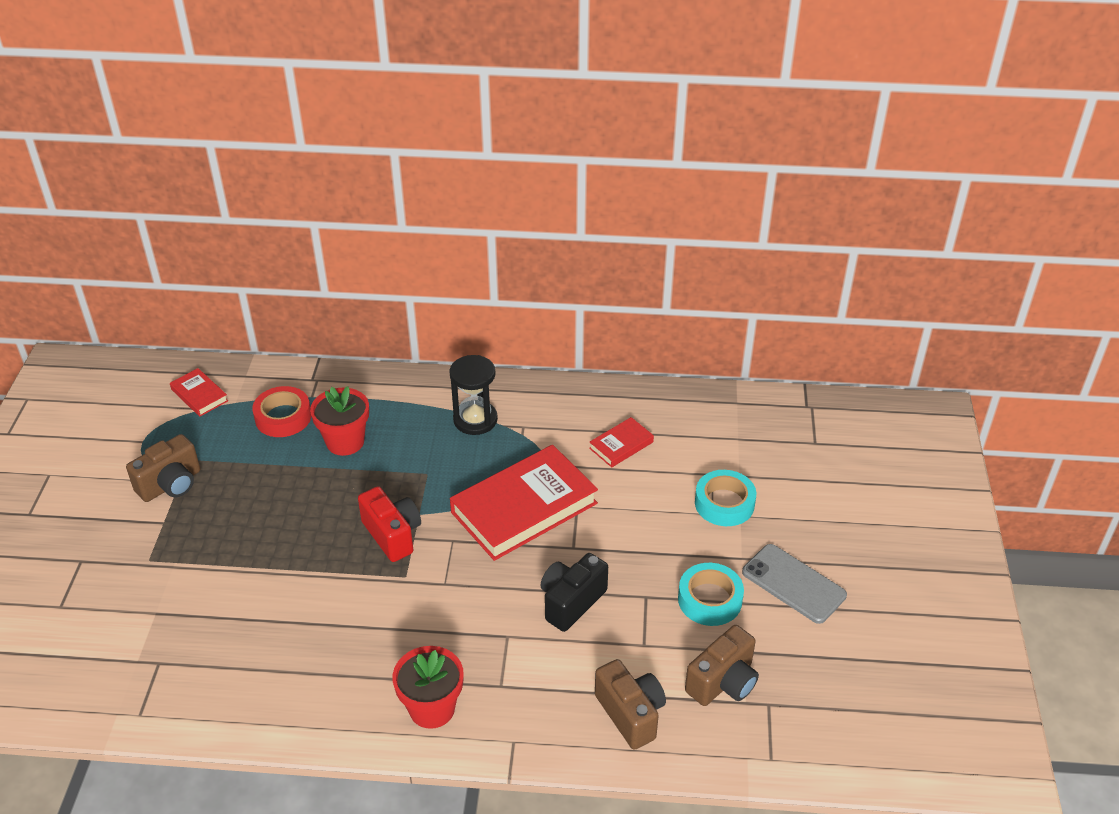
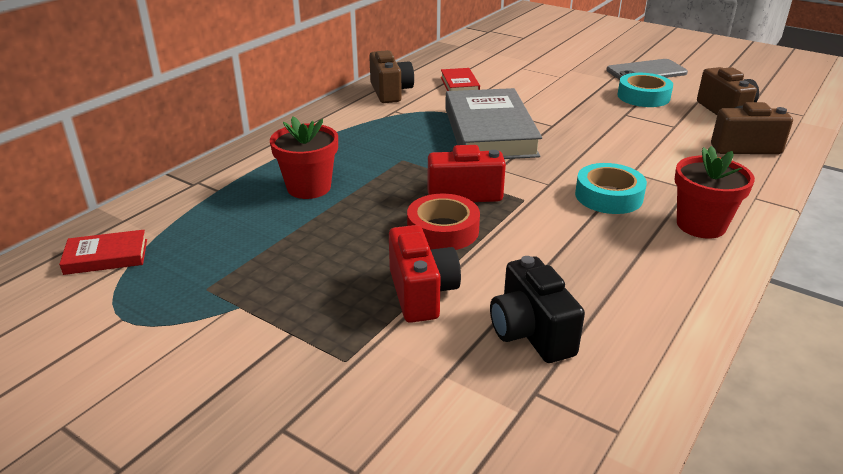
camera: 60 degrees left, 10 degrees down
brown camera [126,434,200,502] -> brown camera moved to [369,50,414,103]
red tape [252,386,311,437] -> red tape moved to [407,194,480,250]
black hourglass [449,355,498,435] -> none
red book [450,445,598,561] -> grey book [445,88,542,159]
black camera [541,553,608,632] -> black camera moved to [490,256,585,363]
turquoise tape [695,470,756,526] -> turquoise tape moved to [575,163,647,214]
none -> red camera [389,225,461,323]

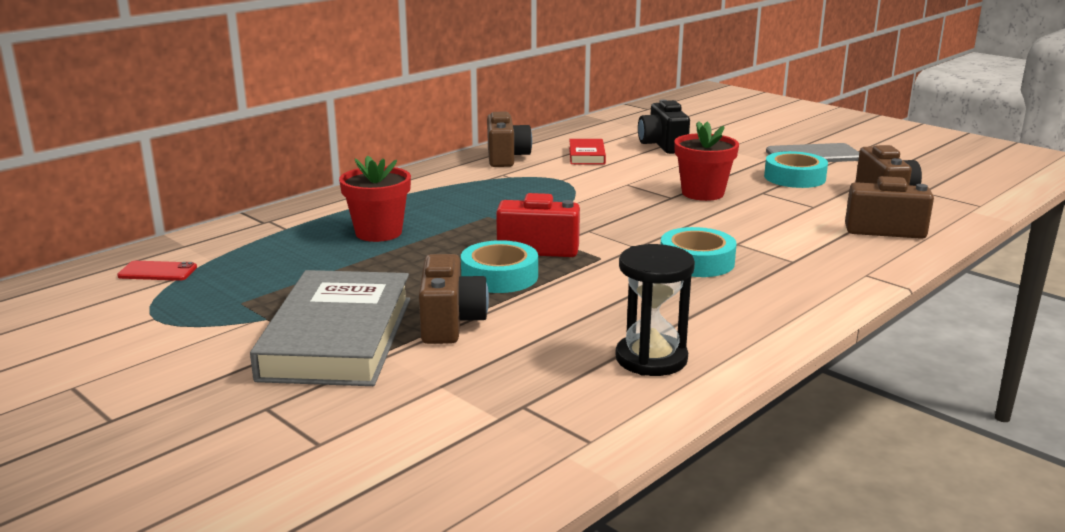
camera: 10 degrees right, 10 degrees down
red book [59,230,147,275] -> red phone [117,261,197,281]
red camera [389,225,461,323] -> brown camera [419,254,489,344]
red tape [407,194,480,250] -> turquoise tape [461,240,538,293]
grey book [445,88,542,159] -> grey book moved to [250,270,410,386]
black camera [490,256,585,363] -> black camera moved to [638,100,690,154]
red flower pot [674,146,755,239] -> red flower pot moved to [674,121,739,201]
none -> black hourglass [615,244,695,376]

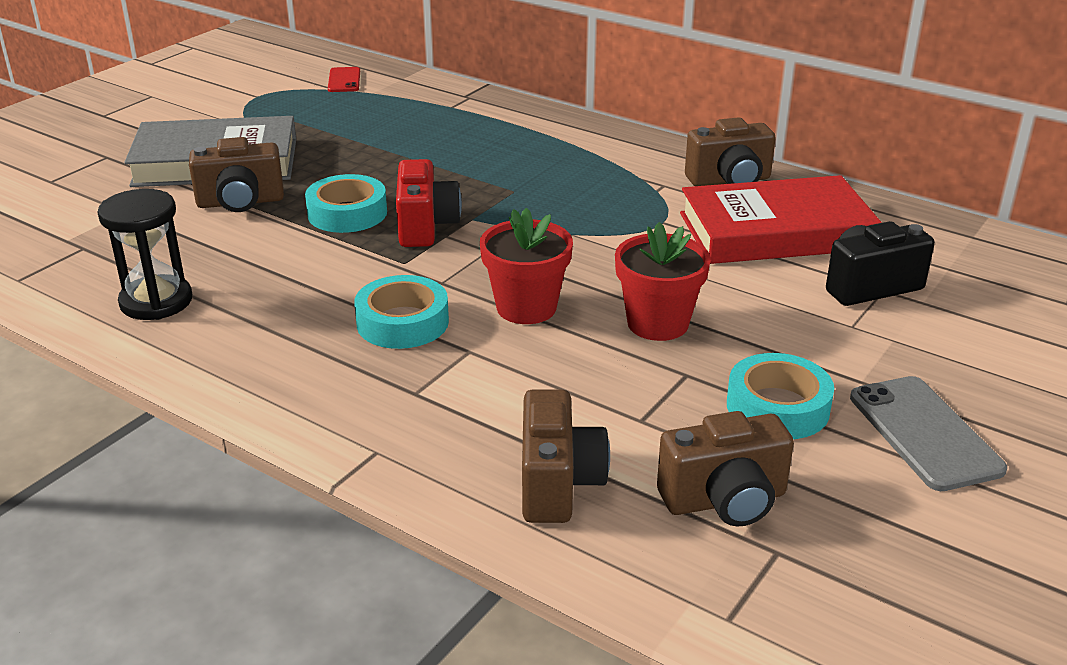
camera: 80 degrees right, 10 degrees up
red flower pot [339,155,411,242] -> red flower pot moved to [480,208,573,324]
red book [569,139,606,164] -> red book [680,175,882,264], size x2.15

